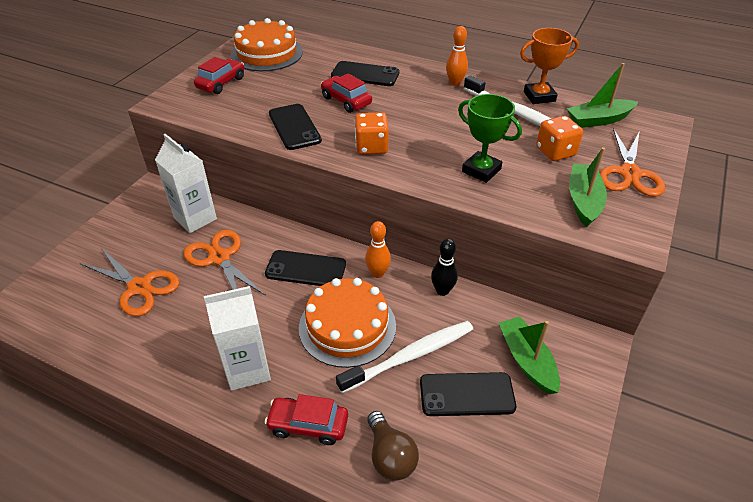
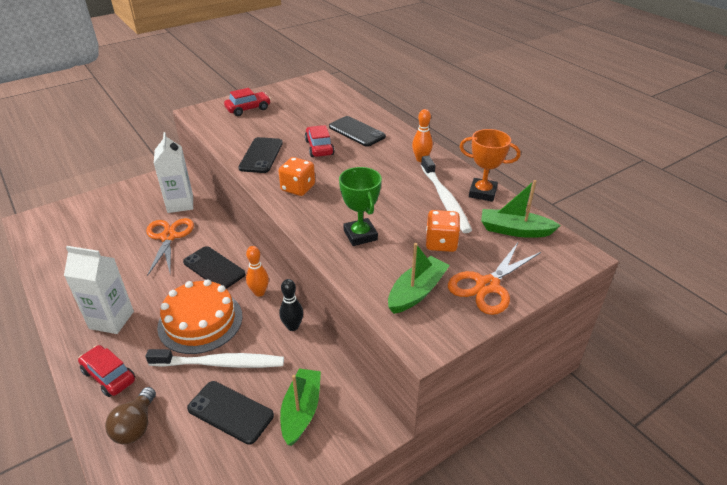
camera: 30 degrees right, 5 degrees down
orange scissors [80,248,180,316] -> none
orange cake [231,18,303,71] -> none

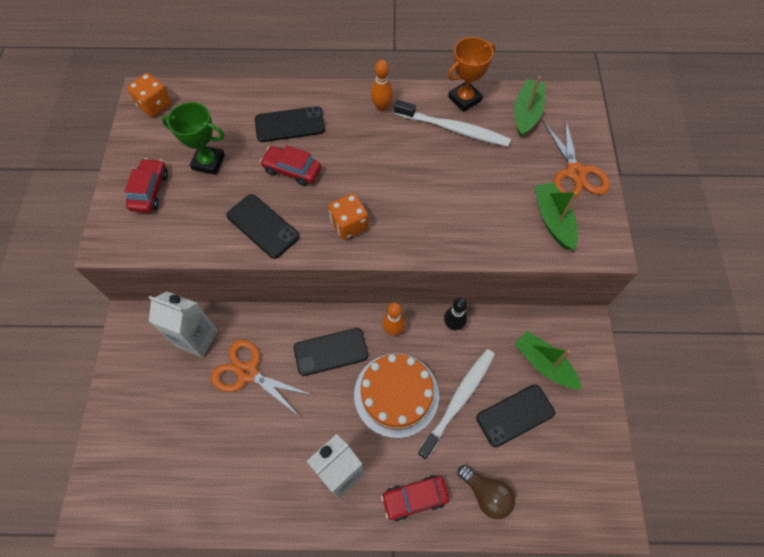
camera: 55 degrees left, 25 degrees up
green trophy [339,167,382,246] -> green trophy moved to [162,102,225,175]
orange dice [426,210,460,252] -> orange dice moved to [127,73,171,117]
green boat [481,180,561,238] -> green boat turned 150 degrees clockwise [514,76,545,137]

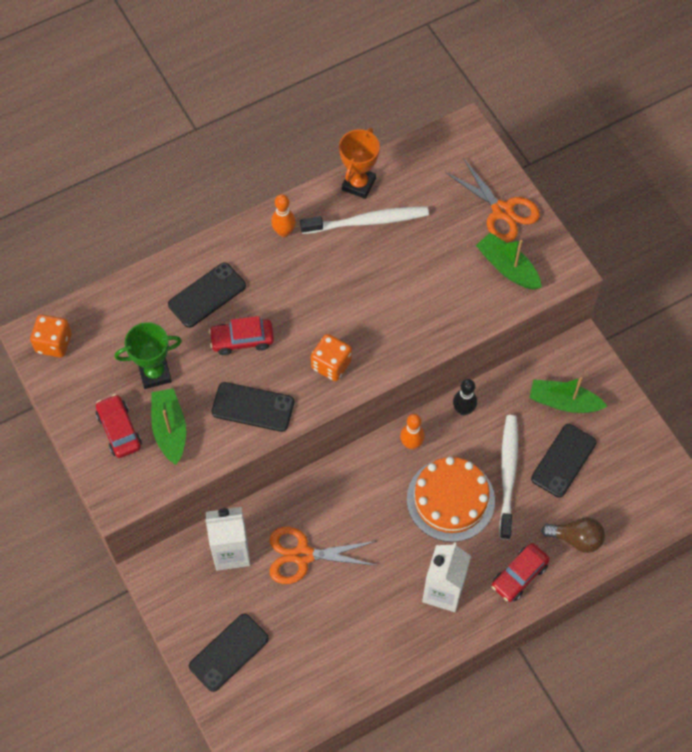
camera: 30 degrees left, 0 degrees up
black phone [294,328,368,376] -> black phone moved to [189,613,269,692]
green boat [514,76,545,137] -> green boat moved to [151,388,186,465]

